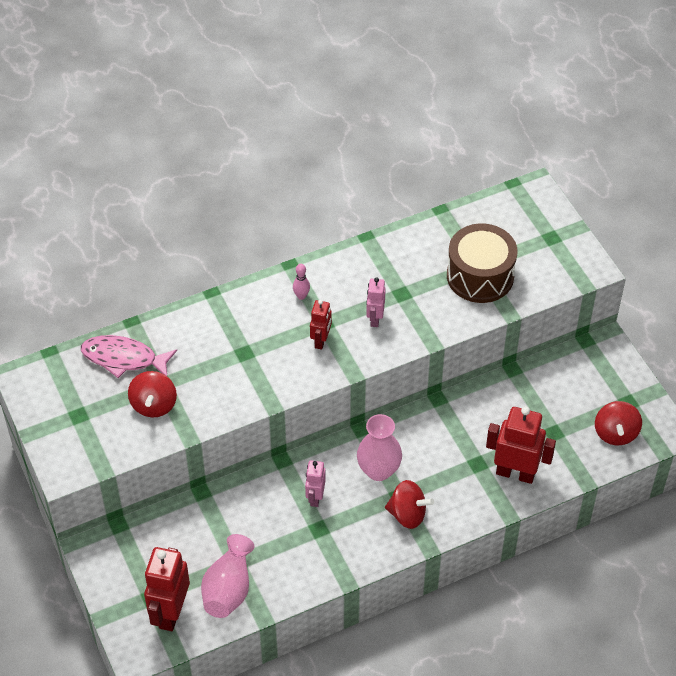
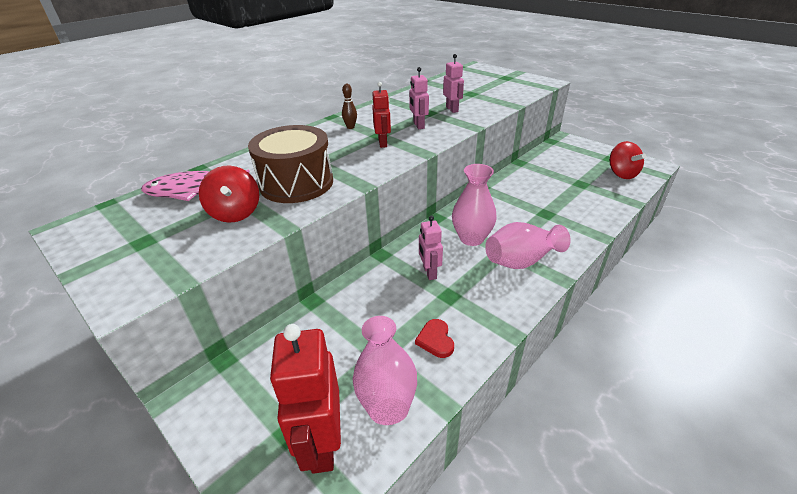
camera: 20 degrees left, 15 degrees down
pink bowling pin [293,264,310,300] -> brown bowling pin [342,84,357,129]
red spinning top [385,480,434,529] -> pink vase [485,222,571,269]
brown drum [447,224,518,303] -> brown drum moved to [248,125,333,203]
red robot [486,406,556,484] -> none
none -> red heart [415,319,454,358]
none -> pink robot [443,54,464,113]

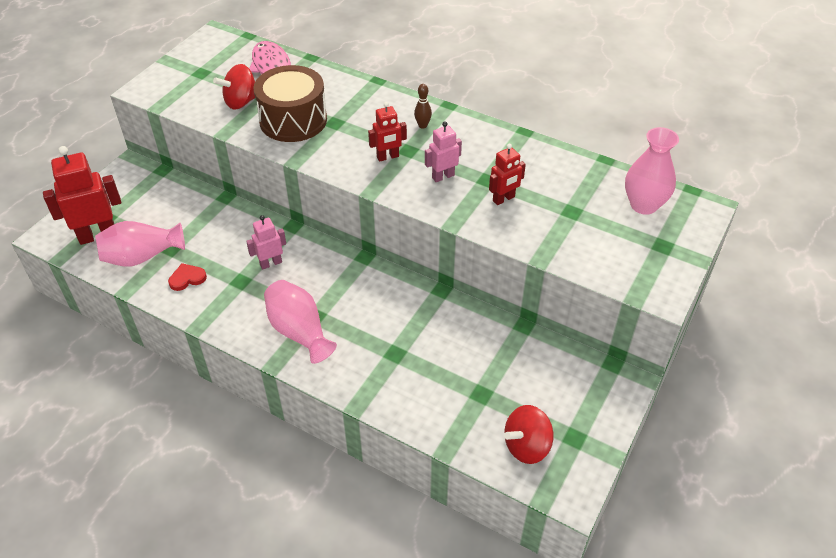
camera: 75 degrees right, 10 degrees up
pink robot [443,54,464,113] -> red robot [489,144,526,205]
pink vase [452,164,497,246] -> pink vase moved to [625,127,679,215]

